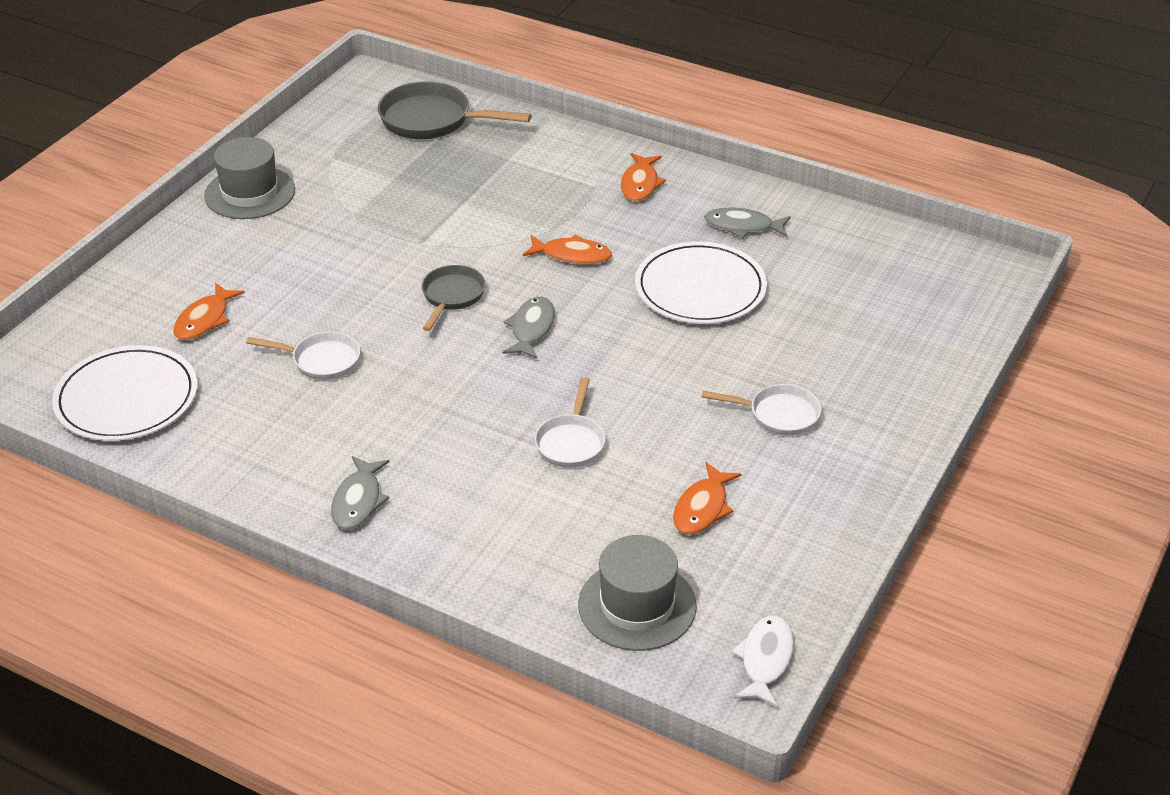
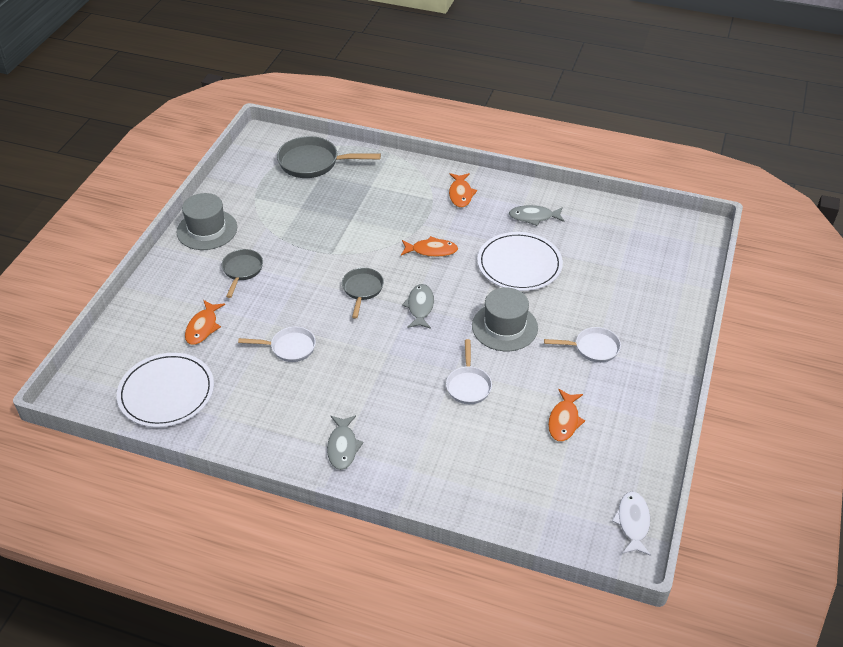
camera: 10 degrees left, 5 degrees up
grey hat [578,535,697,651] -> grey hat moved to [472,288,538,351]
none -> grey pan [222,249,263,298]

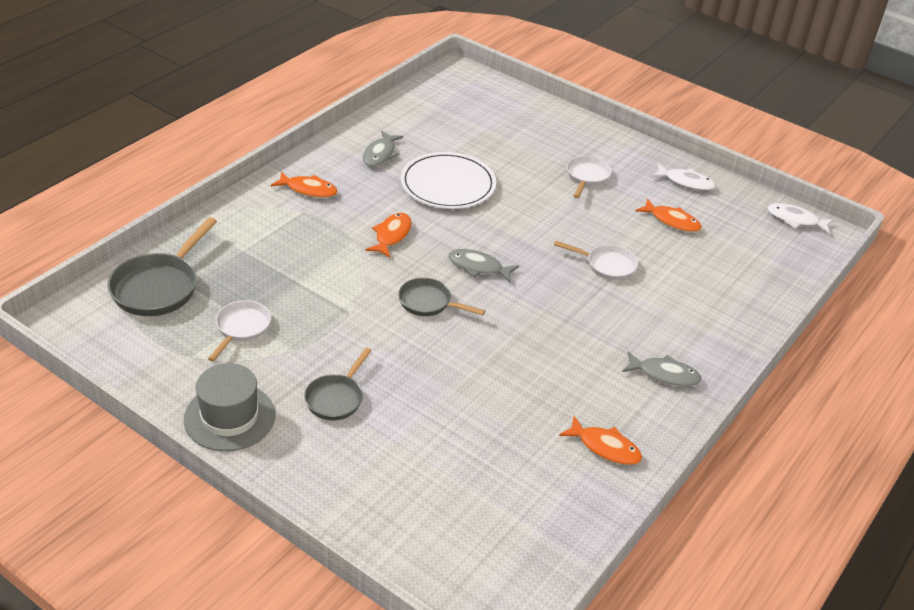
camera: 75 degrees left, 5 degrees down
white plate [117,353,214,427] -> none
orange fish [185,300,225,345] -> orange fish moved to [559,416,642,465]
grey pan [222,249,263,298] -> grey pan turned 90 degrees counterclockwise [304,347,372,420]
white pan [238,326,316,362] -> white pan moved to [208,300,271,362]
grey hat [472,288,538,351] -> none
none -> white fish [651,163,716,191]

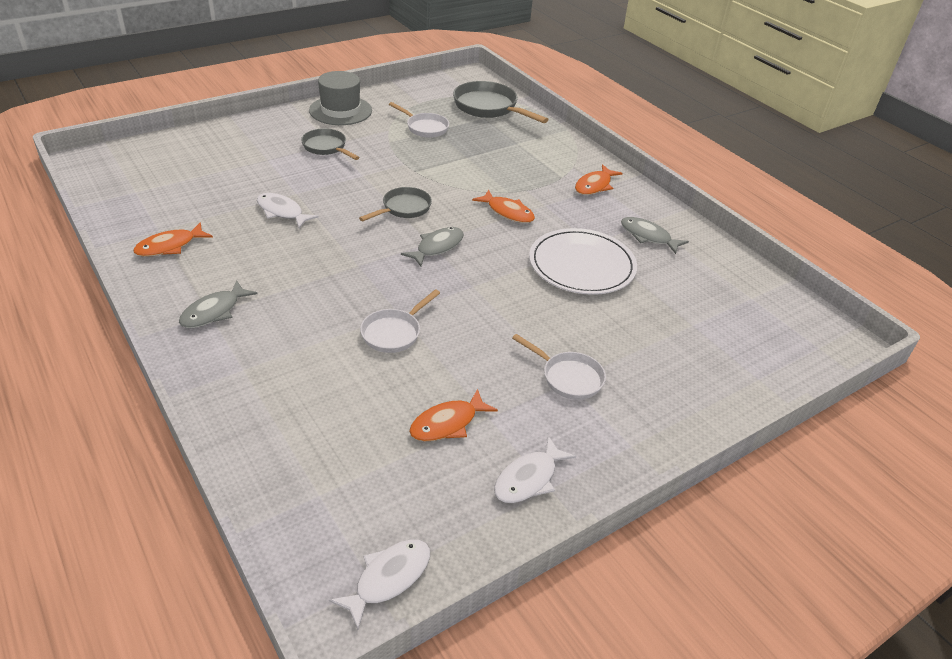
camera: 110 degrees right, 0 degrees up
none -> white fish [257,193,319,228]

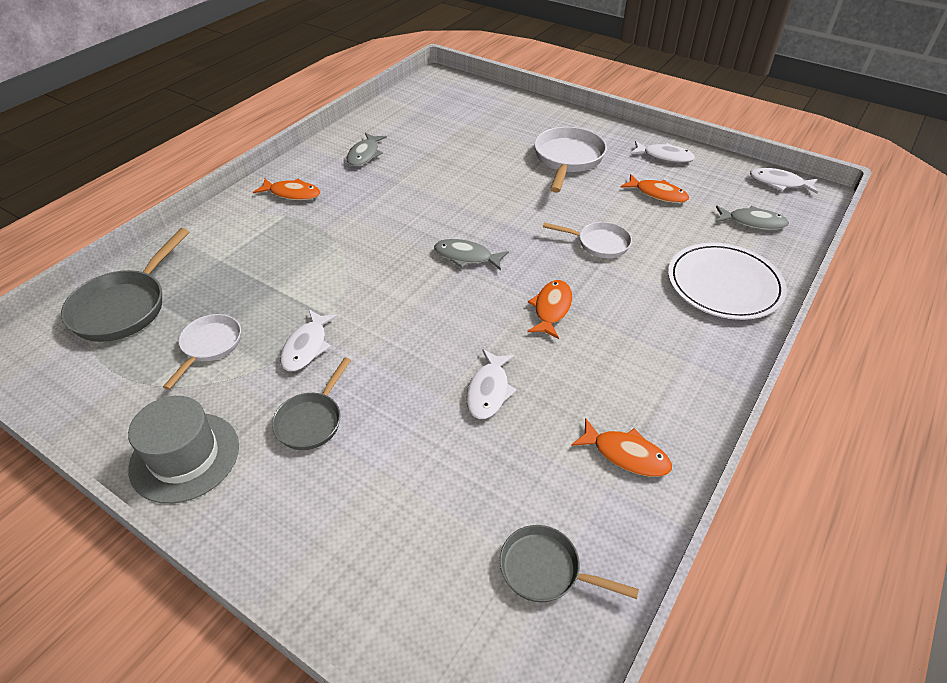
camera: 110 degrees left, 5 degrees up
grey fish [179,280,257,328] -> grey fish moved to [716,206,789,230]
grey pan [359,187,432,221] -> grey pan moved to [500,525,639,603]
orange fish [472,190,535,223] -> orange fish moved to [527,280,572,339]
white pan [512,334,606,400] -> white pan [534,127,607,193], size x1.62
white plate [529,228,637,295] -> white plate moved to [668,243,787,320]
none -> white fish [280,310,338,372]

